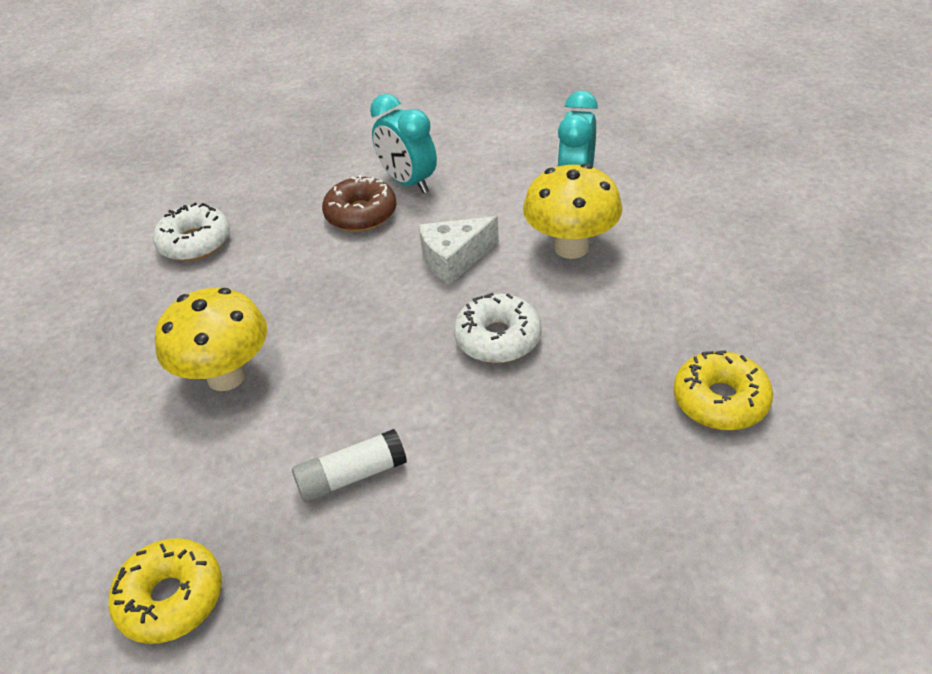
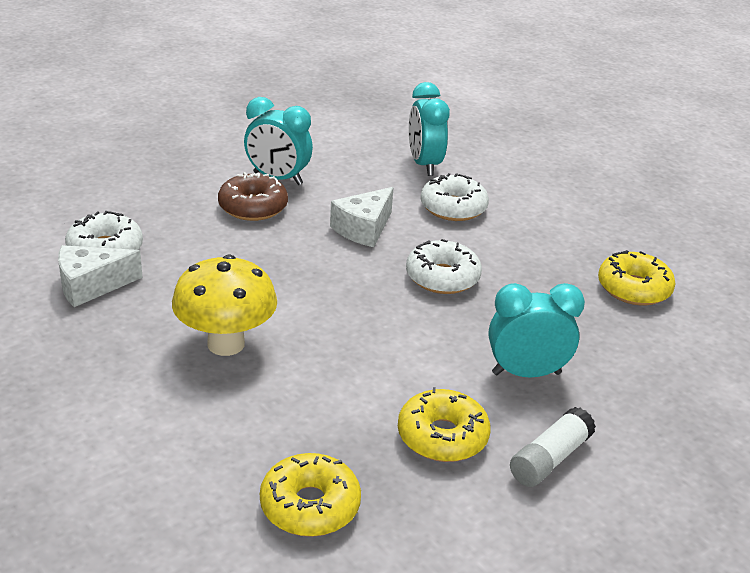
camera: 30 degrees left, 10 degrees down
white glue stick [292,429,407,502] -> white glue stick moved to [510,407,596,487]
yellow mushroom [523,164,623,259] -> white donut [420,173,489,221]
none -> white cheese [58,245,143,307]
none -> yellow donut [398,387,491,462]
none -> turquoise clock [488,283,585,378]

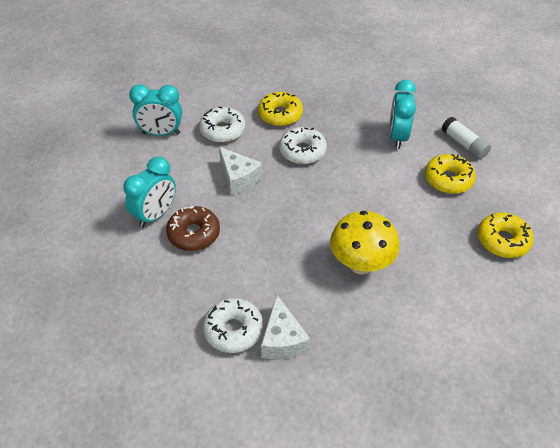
camera: 75 degrees left, 15 degrees up
yellow donut [598,250,676,306] -> yellow donut moved to [258,92,303,126]

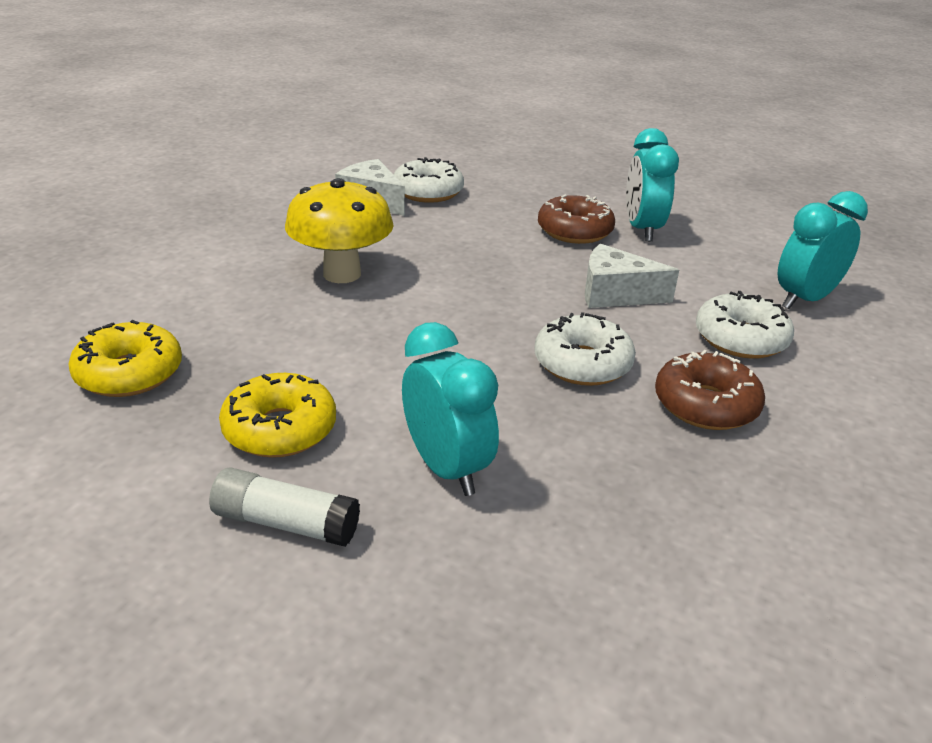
camera: 140 degrees right, 15 degrees down
yellow donut [258,92,303,126] -> brown donut [655,350,765,430]

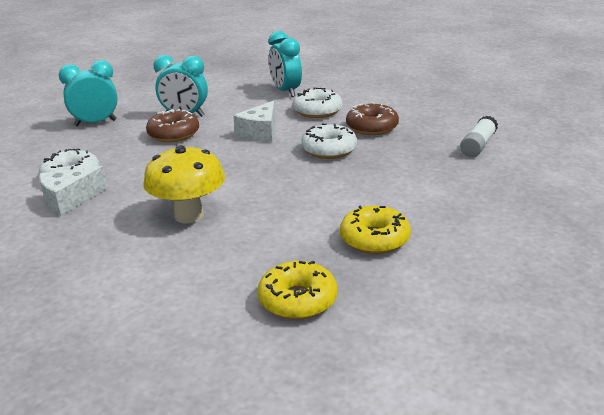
camera: 75 degrees left, 5 degrees down
white glue stick [209,467,360,547] -> white glue stick moved to [460,116,498,157]
turquoise clock [402,322,499,496] -> turquoise clock moved to [59,60,118,126]

